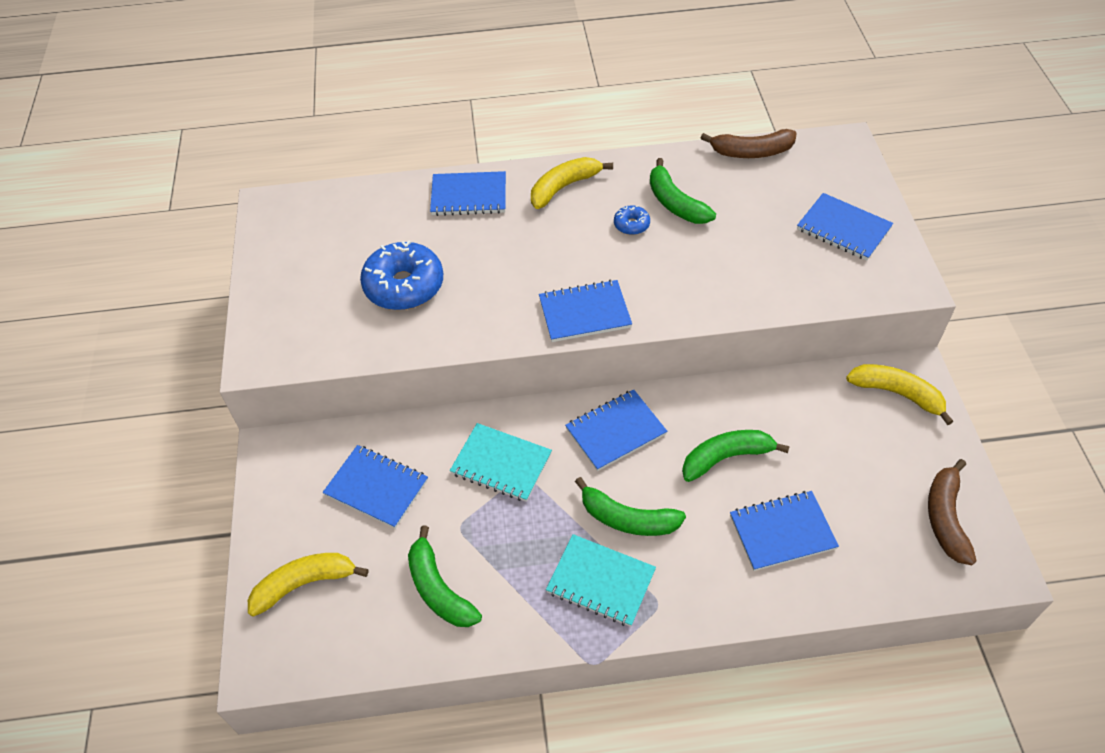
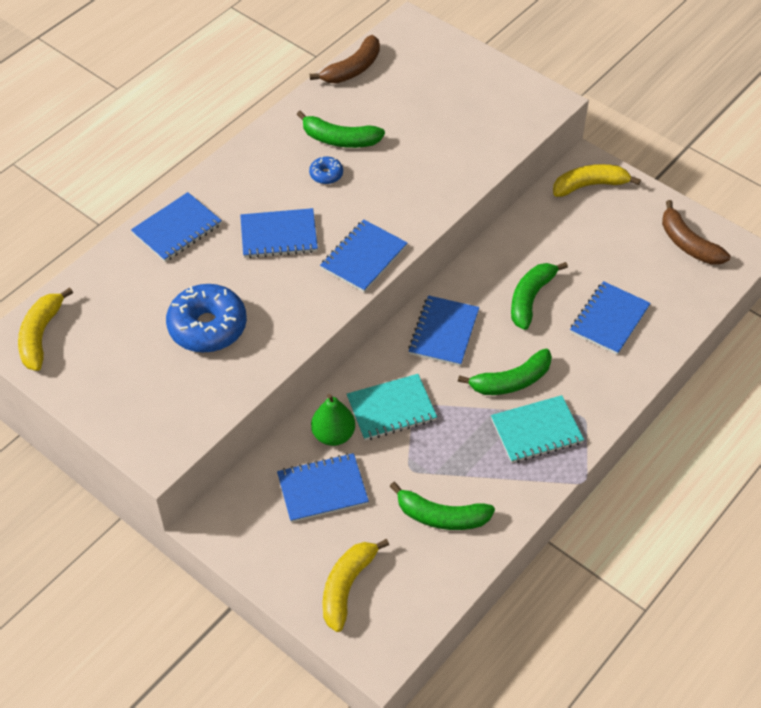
camera: 45 degrees left, 0 degrees up
yellow banana [531,157,613,209] -> yellow banana moved to [18,287,73,371]
blue notebook [797,193,893,260] -> blue notebook moved to [240,208,318,258]
none -> green pear [311,394,355,446]

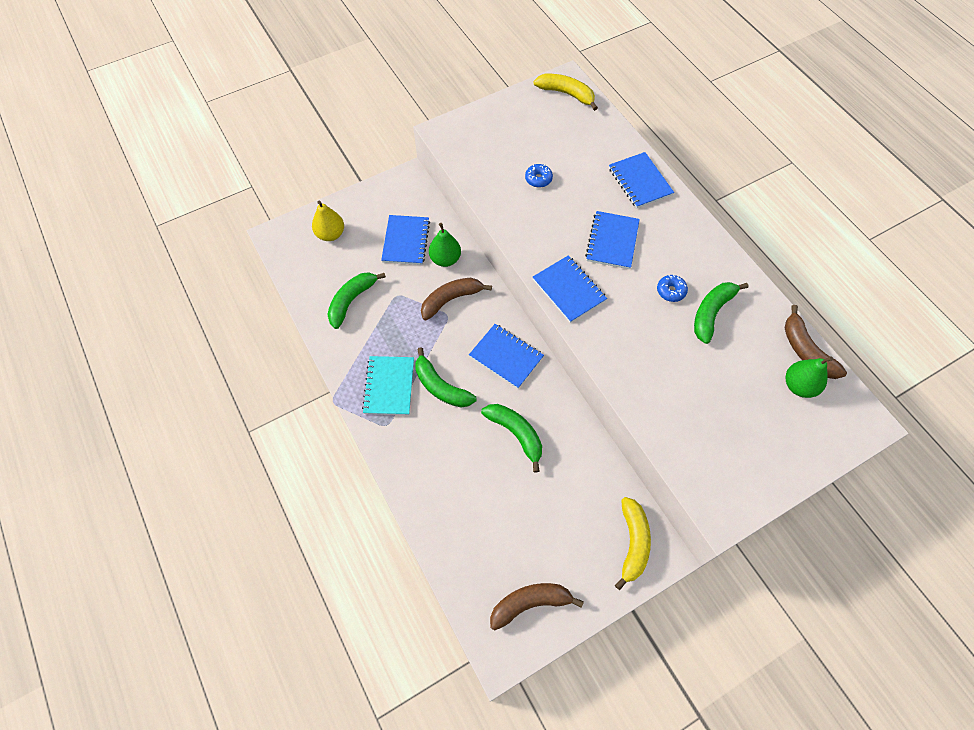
camera: 110 degrees right, 10 degrees up
blue donut [166,284,247,353] -> blue donut [525,164,553,188], size x0.46
yellow banana [323,539,389,632] -> yellow pear [312,201,344,241]
turquoise notebook [347,374,437,440] -> brown banana [421,278,492,320]
green banana [458,349,552,395] -> green banana turned 45 degrees counterclockwise [415,347,476,408]
blue notebook [570,281,651,355] -> none
none -> green pear [786,356,833,398]

